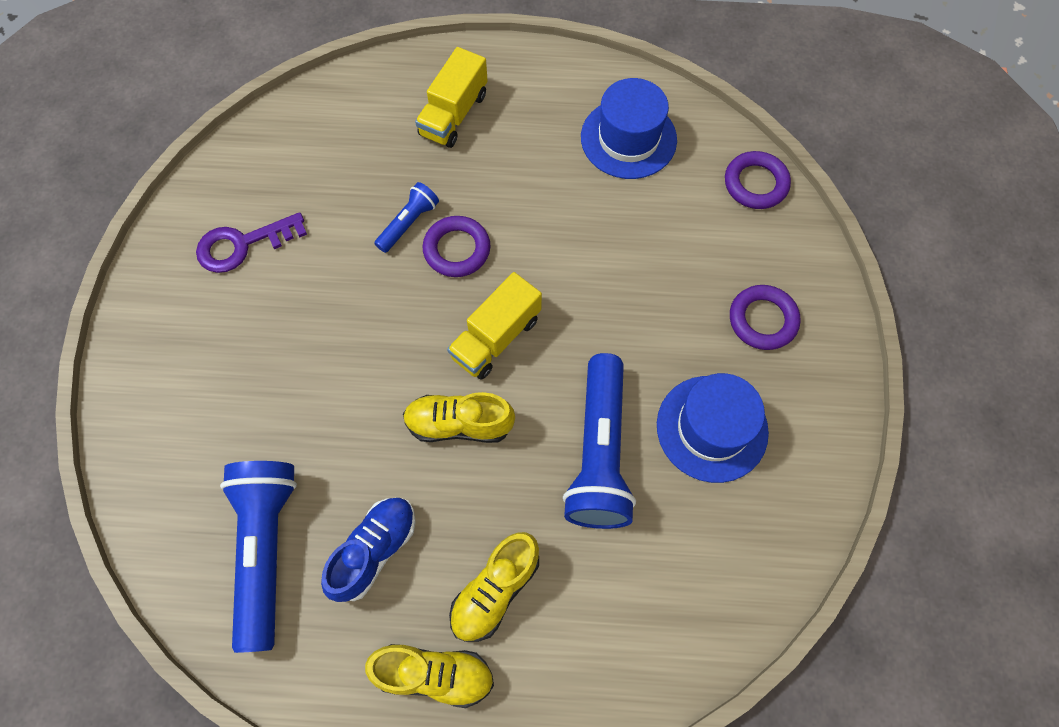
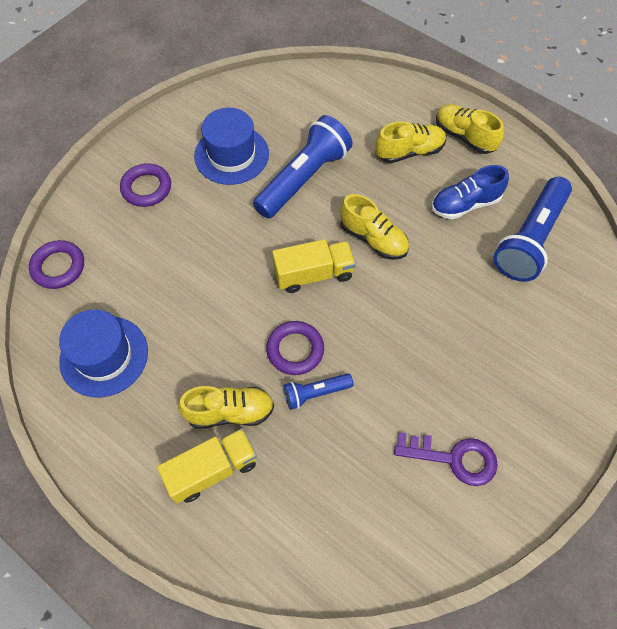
camera: 145 degrees left, 5 degrees down
none -> yellow shoe [178,386,274,429]

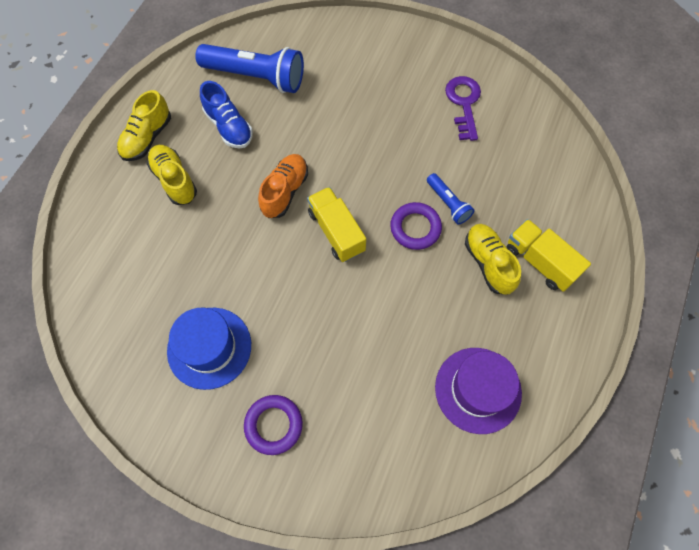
camera: 105 degrees left, 5 degrees up
purple ring [29,240,84,289] -> none
blue hat [59,309,148,398] -> purple hat [435,348,522,434]
blue flashlight [253,115,353,218] -> none
yellow shoe [340,194,409,260] -> orange shoe [258,154,308,218]

